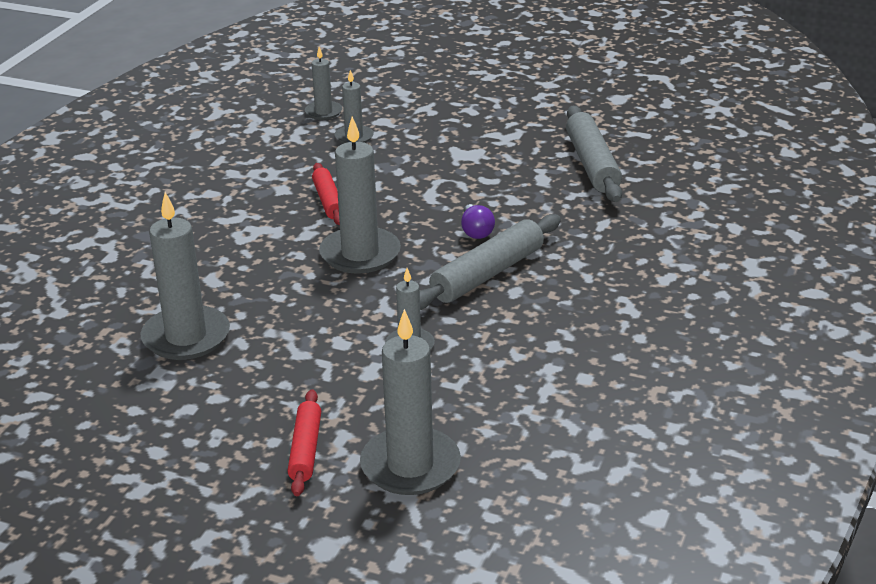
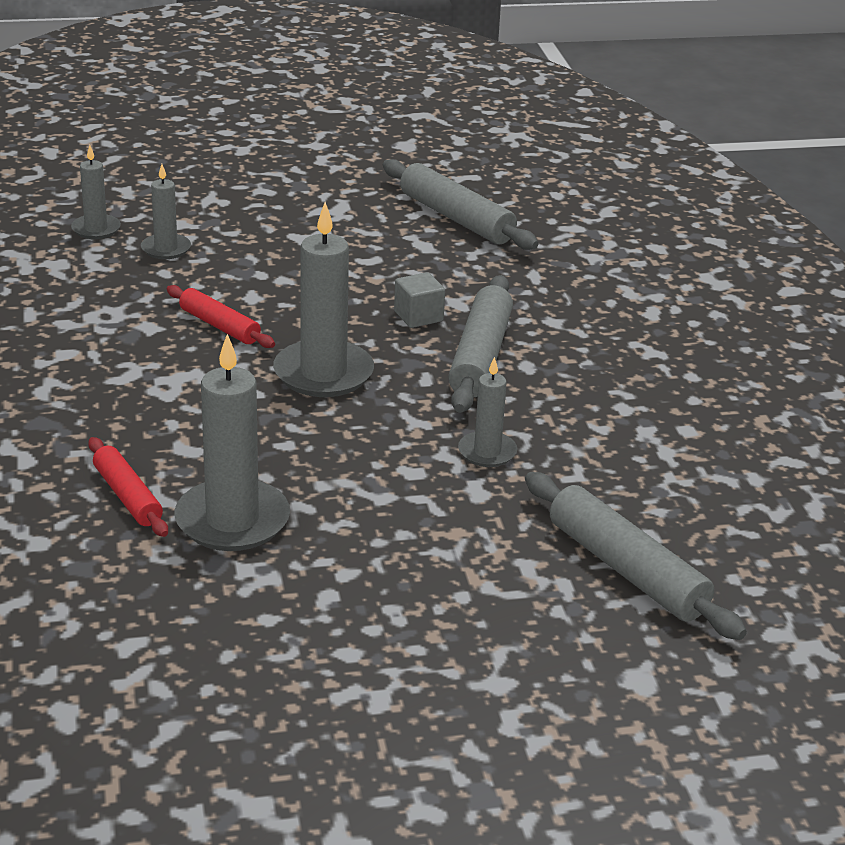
camera: 35 degrees left, 0 degrees up
red rolling pin [287,389,321,496] -> red rolling pin moved to [88,437,168,537]
grey candle [360,309,461,495] -> grey rolling pin [525,472,747,640]
purple light bulb [461,204,495,239] -> grey cube [394,272,445,328]

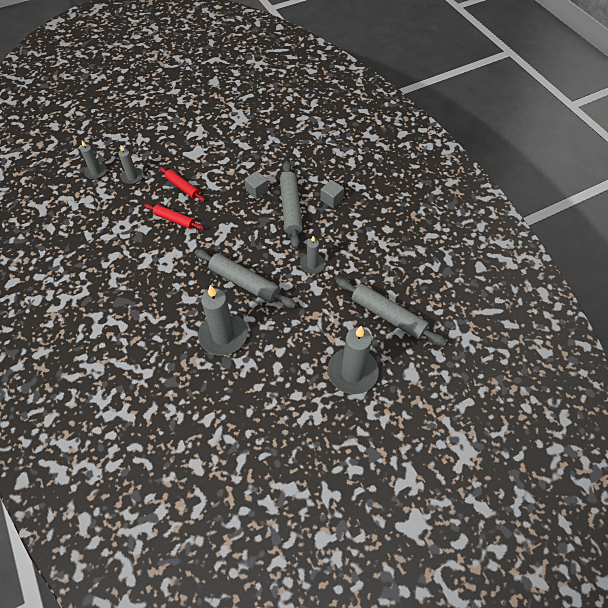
camera: 15 degrees left, 25 degrees up
red rolling pin [88,437,168,537] -> red rolling pin moved to [159,167,205,202]
grey candle [273,202,374,397] -> grey candle moved to [328,326,379,394]
grey rolling pin [383,159,539,250] -> grey rolling pin moved to [194,249,296,308]
none -> grey cube [320,180,344,208]

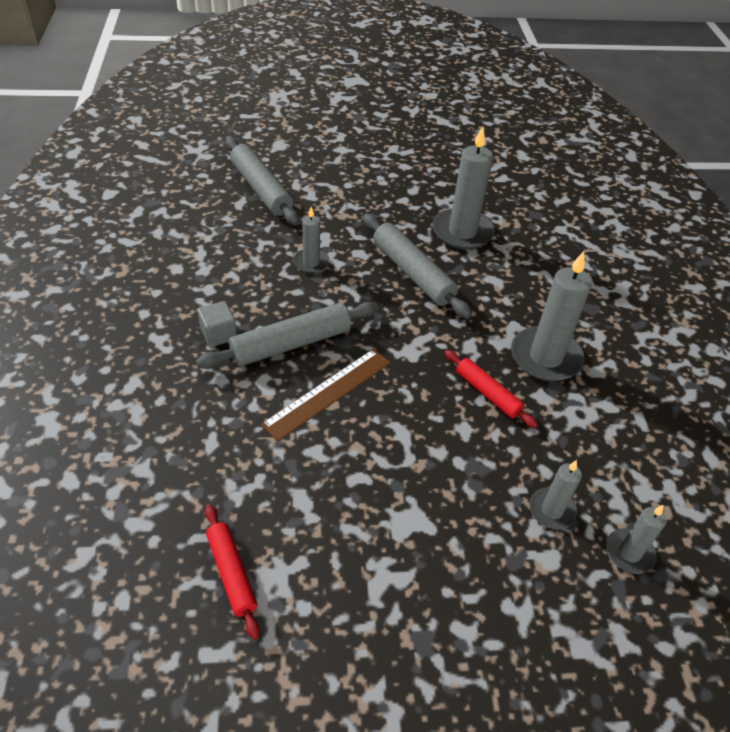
camera: 160 degrees left, 10 degrees down
red rolling pin [159,167,205,202] -> red rolling pin moved to [205,505,260,640]
grey cube [244,171,268,199] -> brown ruler [261,349,390,441]
grey rolling pin [280,161,303,249] -> grey rolling pin turned 45 degrees clockwise [196,302,378,369]
grey candle [328,326,379,394] -> grey candle moved to [511,251,592,381]

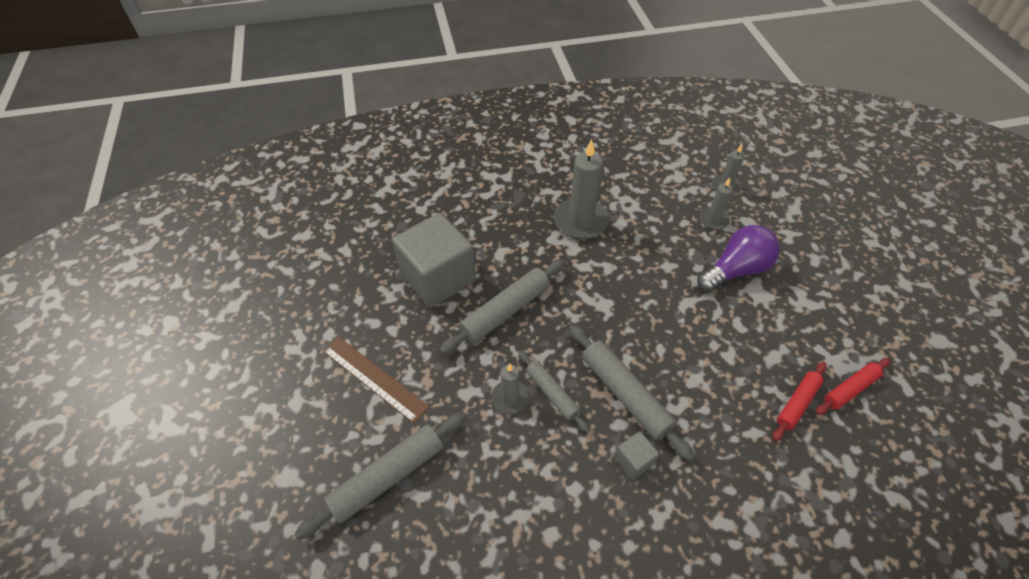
camera: 95 degrees left, 5 degrees up
brown ruler [261,349,390,441] -> brown ruler moved to [323,337,429,423]
grey candle [432,127,495,250] -> grey cube [392,213,476,308]
red rolling pin [445,350,538,428] -> red rolling pin moved to [773,362,827,441]
none -> grey rolling pin [518,351,590,433]
none -> purple light bulb [697,225,780,292]

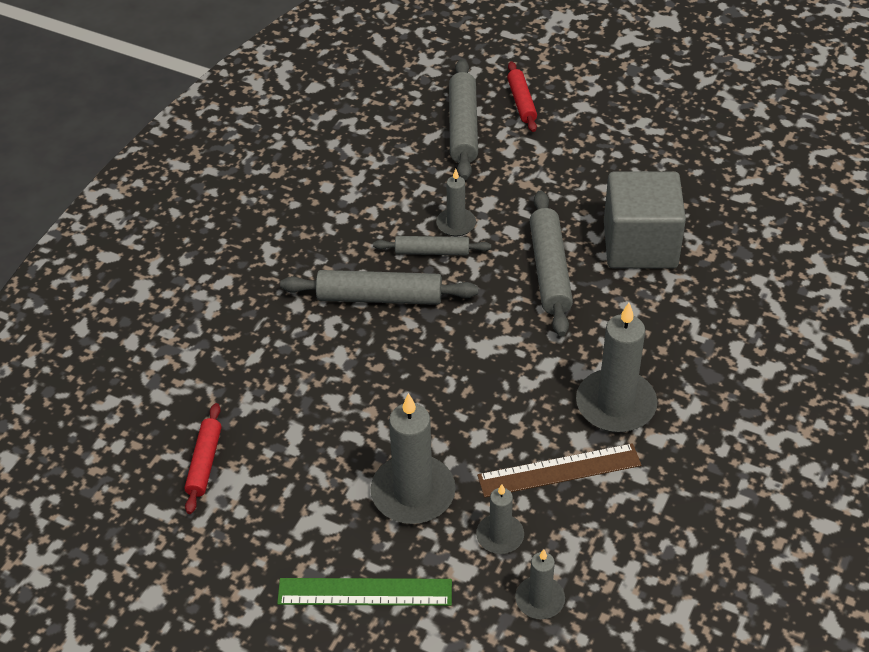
camera: 130 degrees right, 5 degrees down
brown ruler [323,337,429,423] -> brown ruler moved to [477,443,641,498]
grey cube [615,431,659,480] -> none
purple light bulb [697,225,780,292] -> grey candle [371,393,456,524]
red rolling pin [773,362,827,441] -> red rolling pin moved to [507,61,537,132]
none -> green ruler [277,578,452,606]

